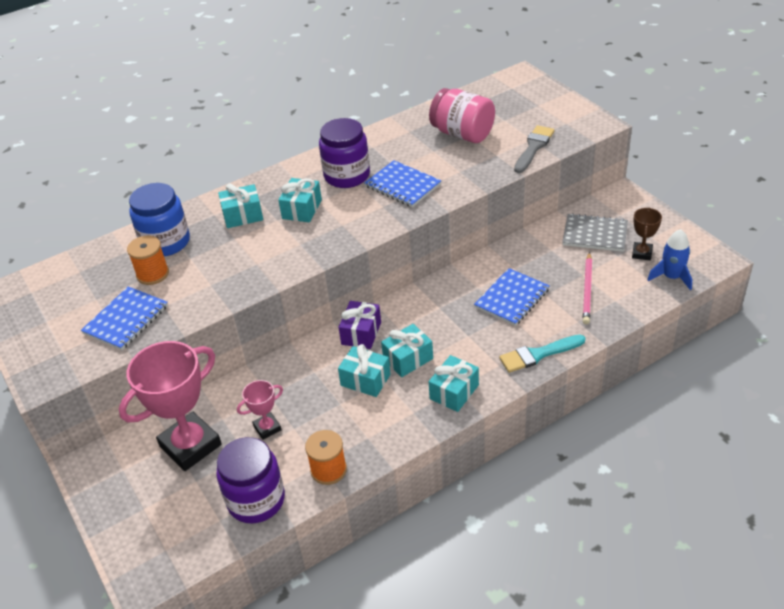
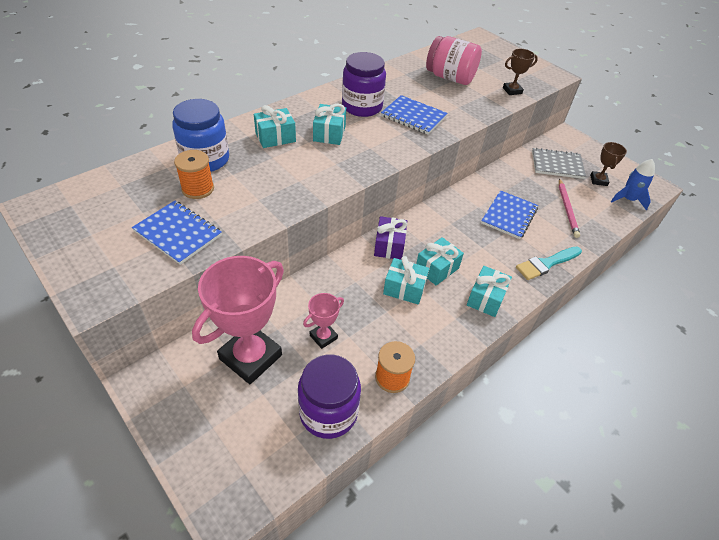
camera: 15 degrees left, 5 degrees up
blue notebook [81,286,168,350] -> blue notebook turned 75 degrees counterclockwise [132,201,222,265]
grey brush [514,125,555,173] -> brown trophy [503,49,538,95]

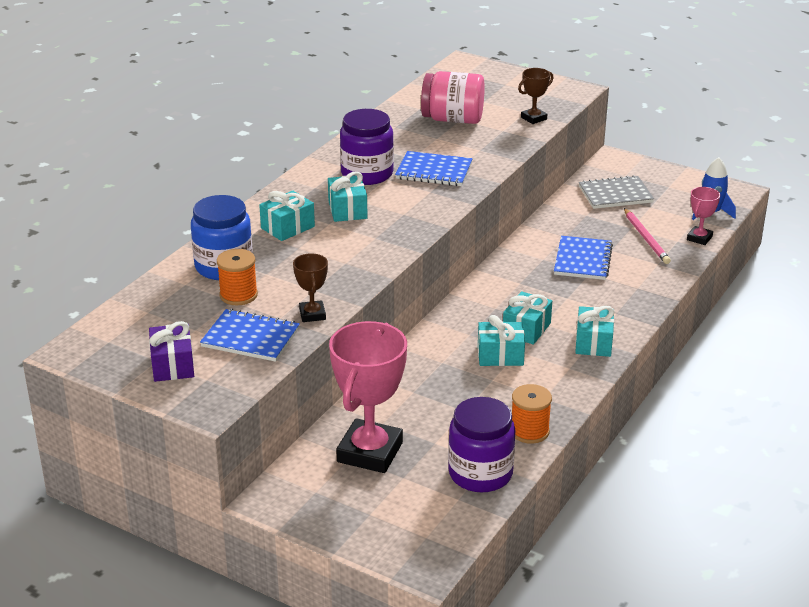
camera: 15 degrees left, 15 degrees down
pink trophy [303,293,344,349] -> pink trophy moved to [687,187,720,245]
purple gift [374,216,407,260] -> purple gift moved to [149,321,194,382]
turquoise brush [516,247,582,280] -> none
brown trophy [590,142,627,186] -> brown trophy moved to [293,253,328,322]

